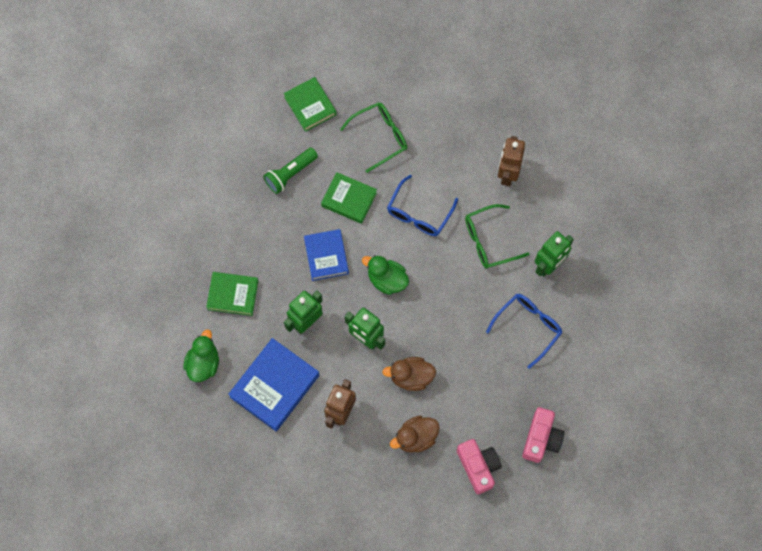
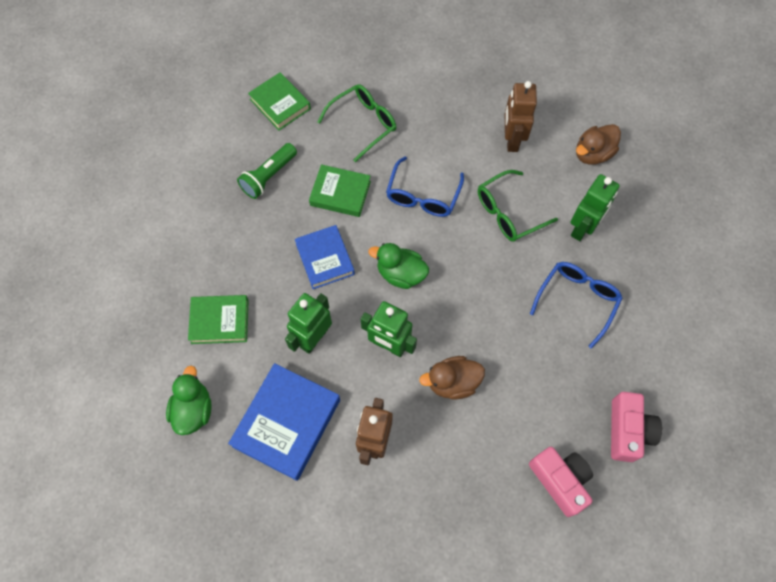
camera: 10 degrees left, 5 degrees down
brown duck [390,416,440,453] -> brown duck moved to [576,124,621,165]

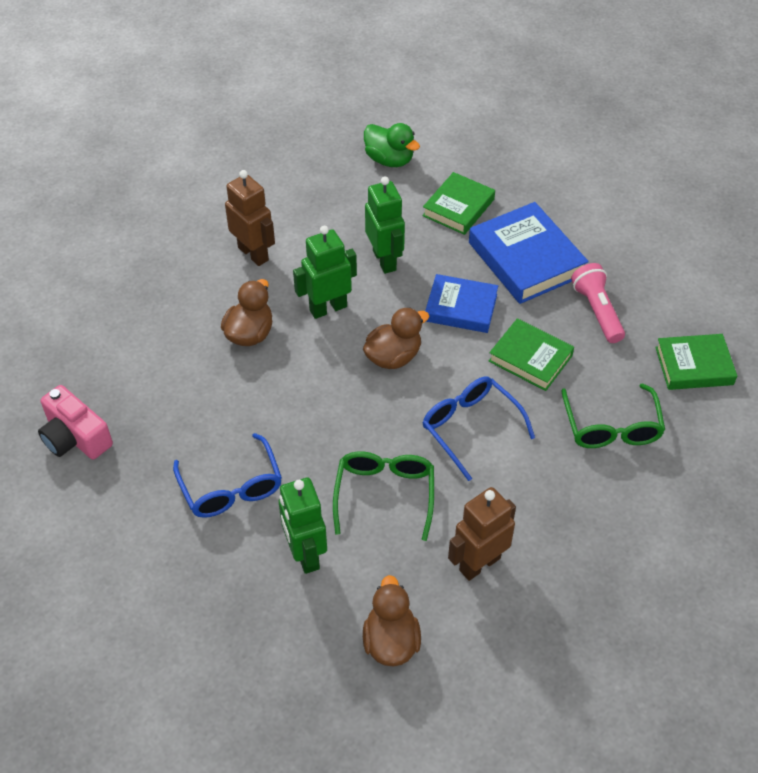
camera: 125 degrees right, 15 degrees down
blue book [228,363,340,481] -> blue book moved to [469,202,589,304]
green flashlight [237,143,297,199] -> pink flashlight [571,263,625,343]
green book [309,164,371,217] -> green book turned 75 degrees clockwise [489,318,574,391]
green duck [369,243,429,289] -> brown duck [363,307,429,369]
brown robot [505,81,537,152] -> brown robot turned 75 degrees counterclockwise [448,487,516,581]
pink camera [529,447,593,517] -> none

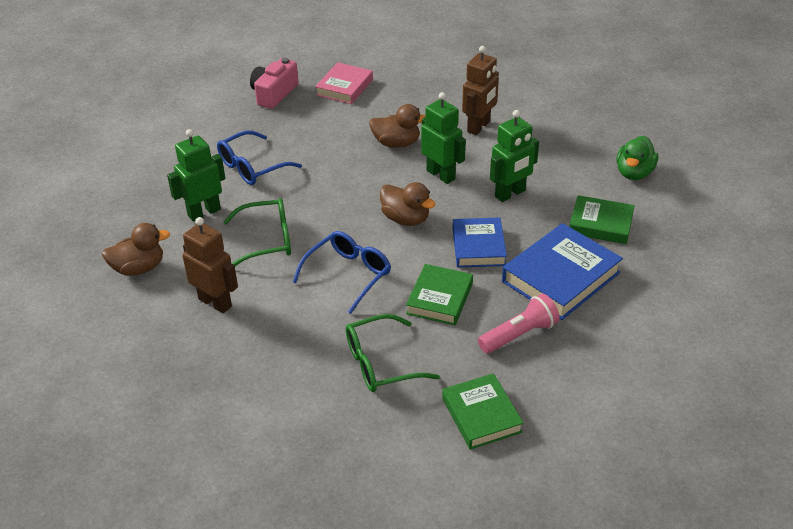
camera: 75 degrees right, 10 degrees down
none -> pink book [315,62,373,104]

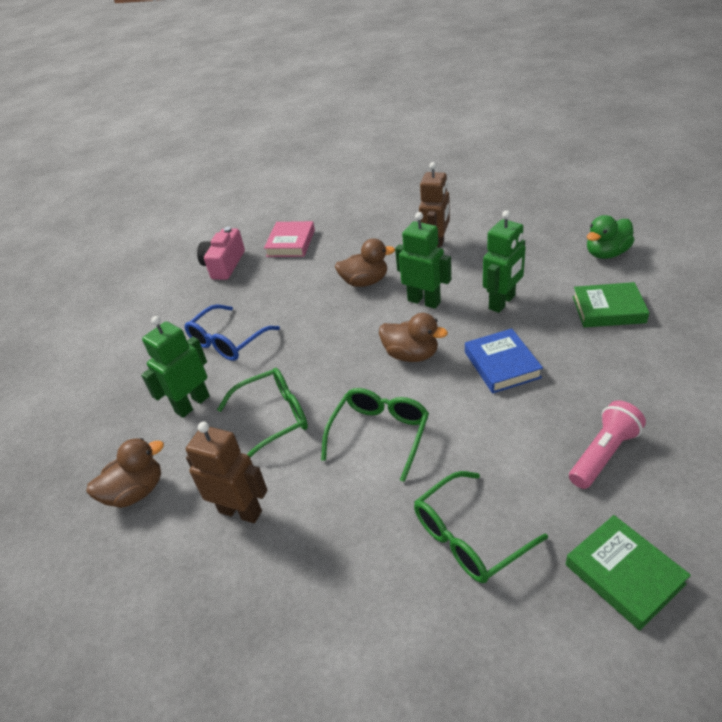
camera: 10 degrees left, 0 degrees up
blue glasses [293,231,391,314] -> green glasses [321,388,429,482]
green book [406,264,473,325] -> none
blue book [502,223,623,320] -> none
green duck [617,136,658,180] -> green duck turned 45 degrees clockwise [587,215,635,259]

